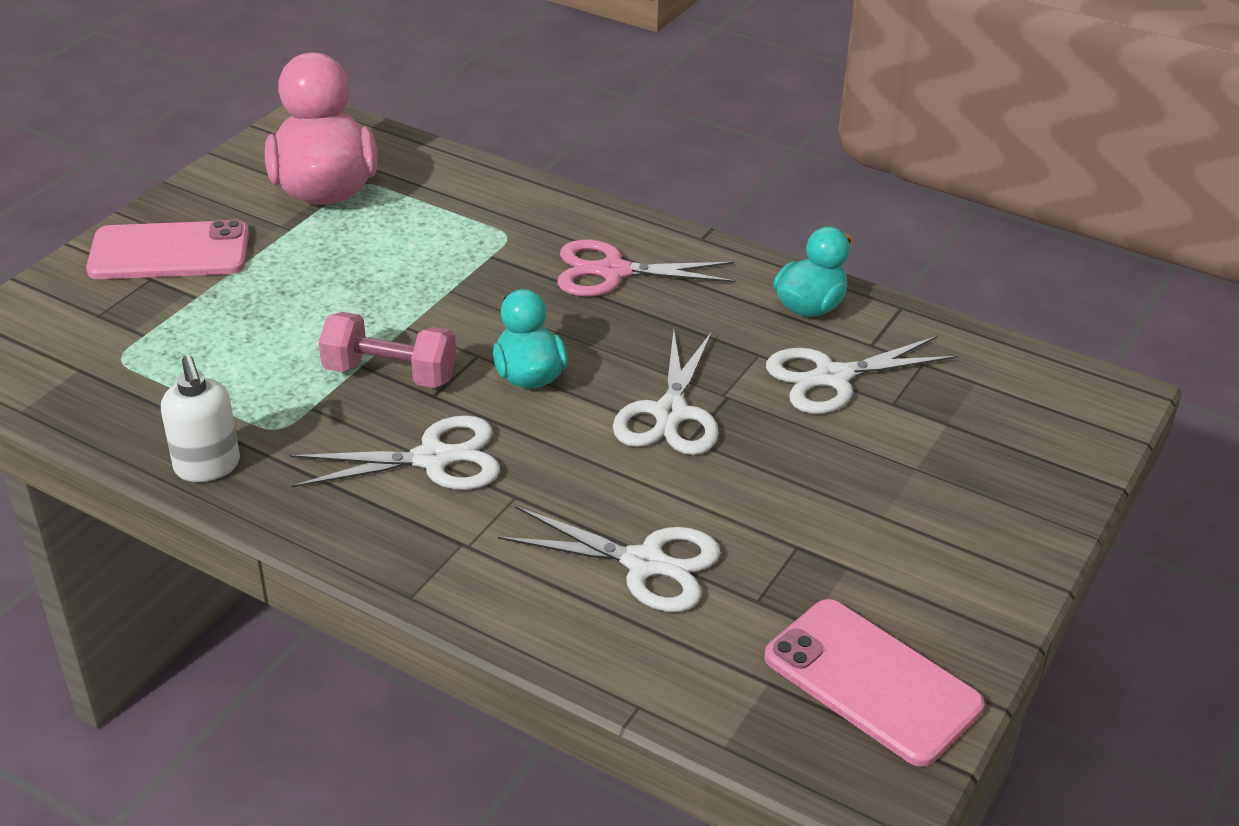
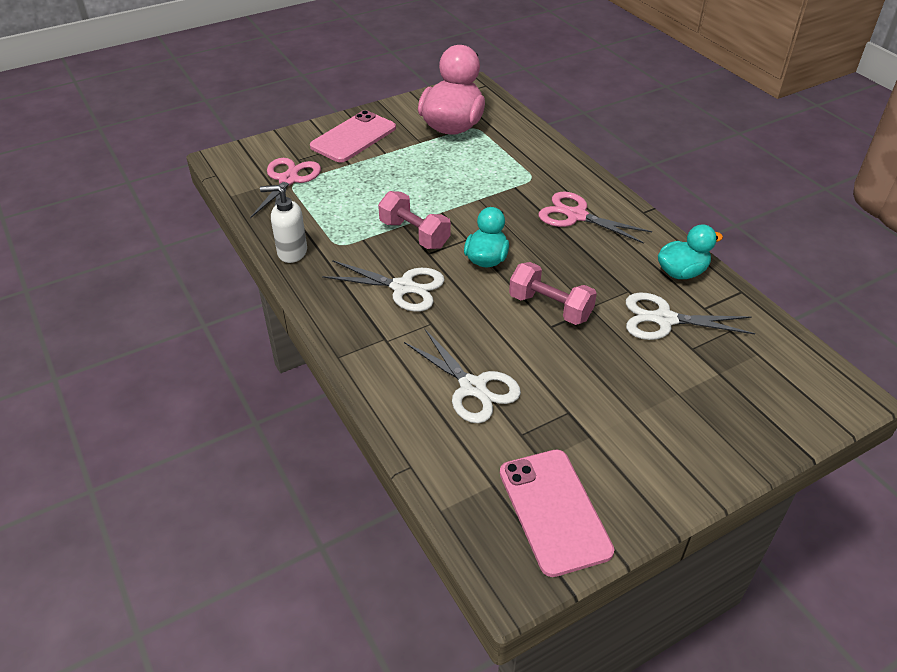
camera: 30 degrees right, 5 degrees up
pink phone [86,220,249,279] -> pink phone turned 75 degrees counterclockwise [310,110,396,162]
white soap dispenser [161,355,240,482] -> white soap dispenser turned 90 degrees clockwise [260,185,307,263]
white scissors [613,331,719,455] -> pink dumbbell [509,262,597,325]
none -> pink scissors [250,158,321,218]

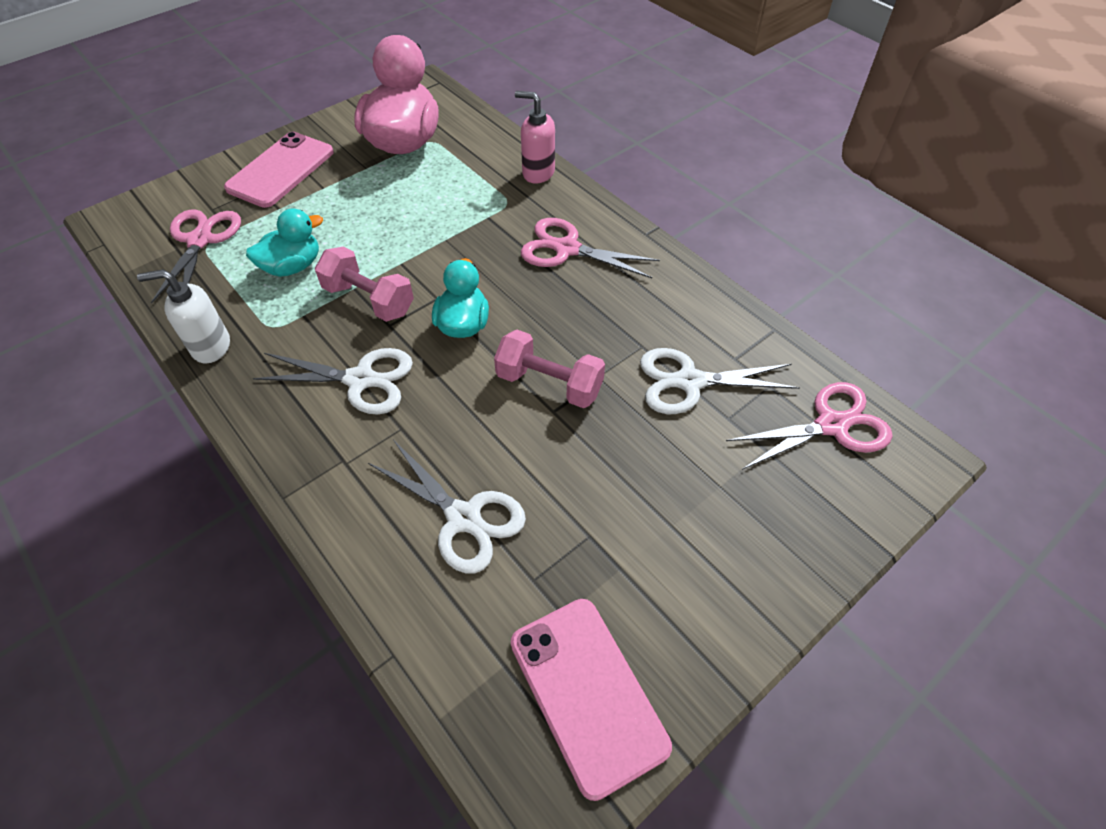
camera: 10 degrees left, 10 degrees up
turquoise duck [658,224,723,279] -> turquoise duck moved to [246,208,323,277]
none -> pink soap dispenser [515,91,555,183]
none -> pink scissors [726,382,893,470]

